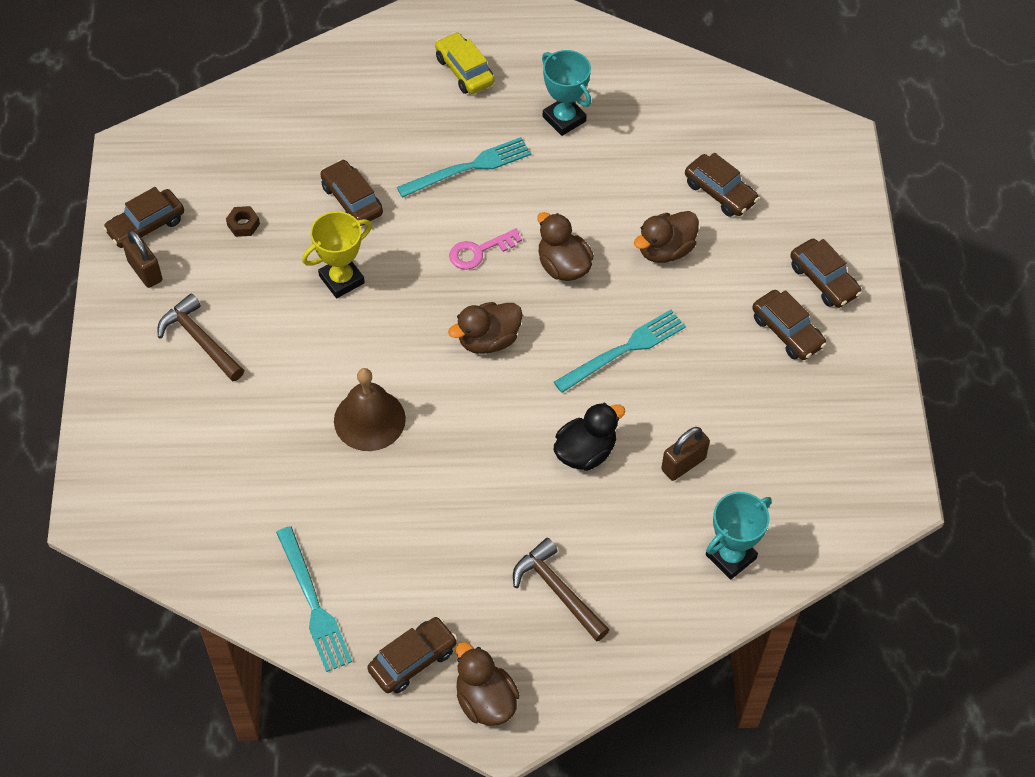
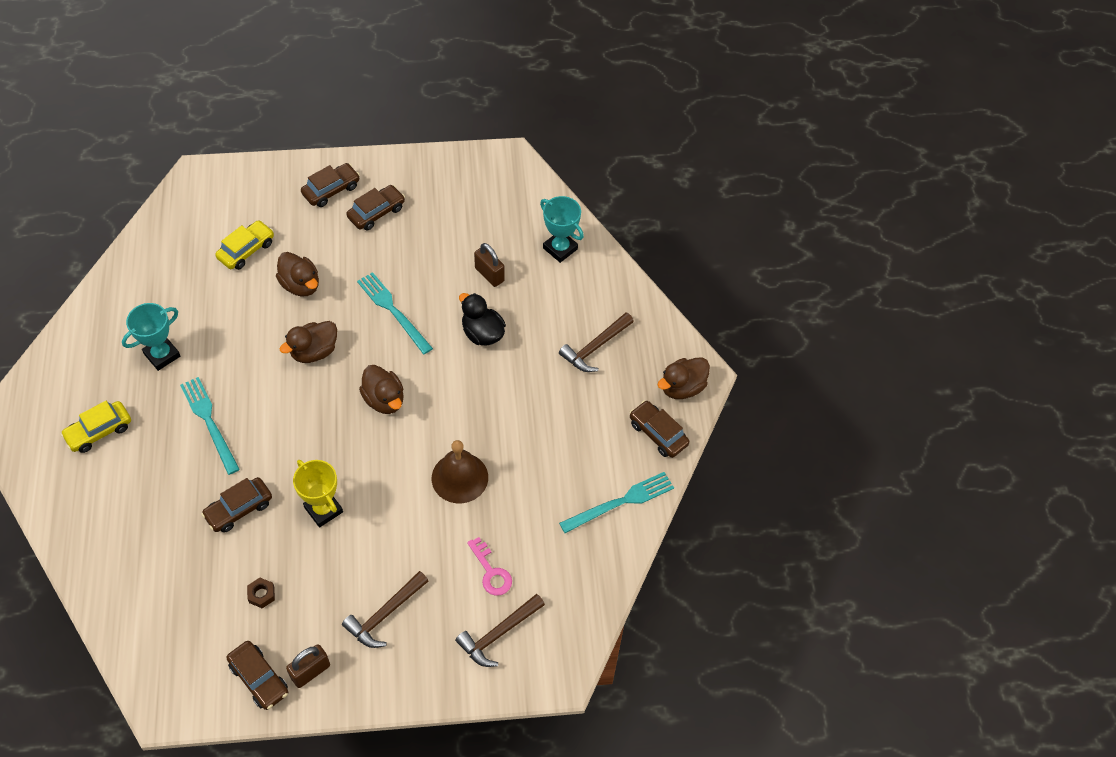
camera: 95 degrees left, 0 degrees up
pink key [449,229,522,270] -> pink key moved to [467,537,512,596]
brown car [685,153,759,217] -> yellow car [215,220,274,270]
none -> brown hammer [455,594,545,667]

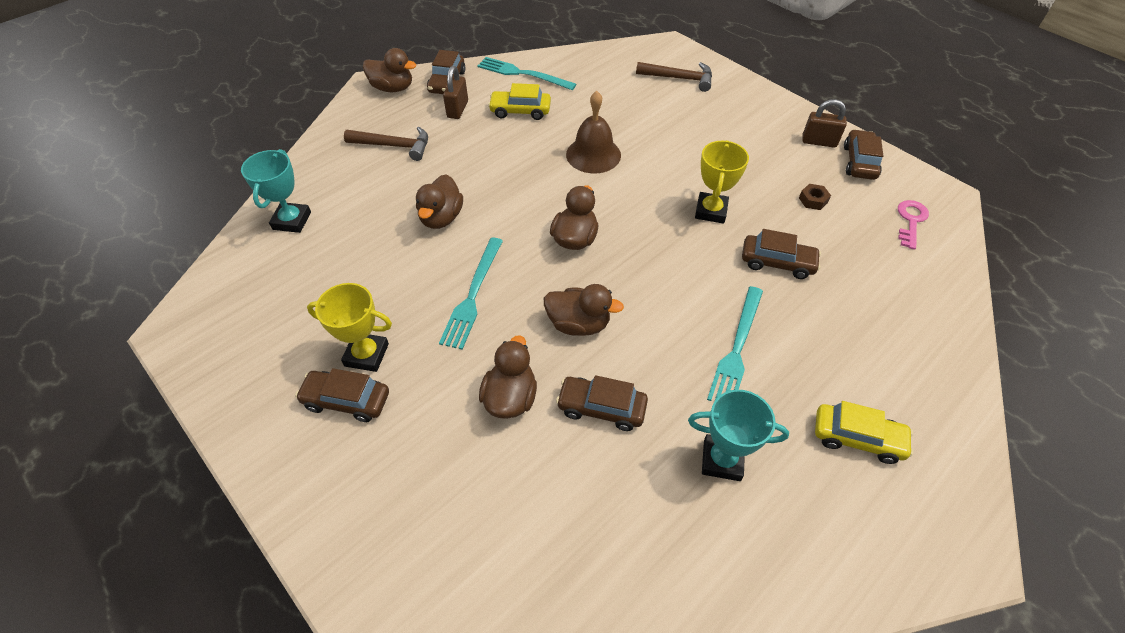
camera: 125 degrees left, 5 degrees down
yellow car [215,220,274,270] -> yellow car moved to [488,83,551,120]
brown car [301,163,360,207] -> brown car moved to [556,375,648,431]
brown hammer [342,571,428,648] -> none
black duck [459,293,506,346] -> brown duck [416,174,463,229]
pink key [467,537,512,596] -> pink key moved to [898,200,929,250]
brown padlock [474,243,505,287] -> brown padlock moved to [443,66,468,119]
none -> yellow trophy [307,283,392,372]

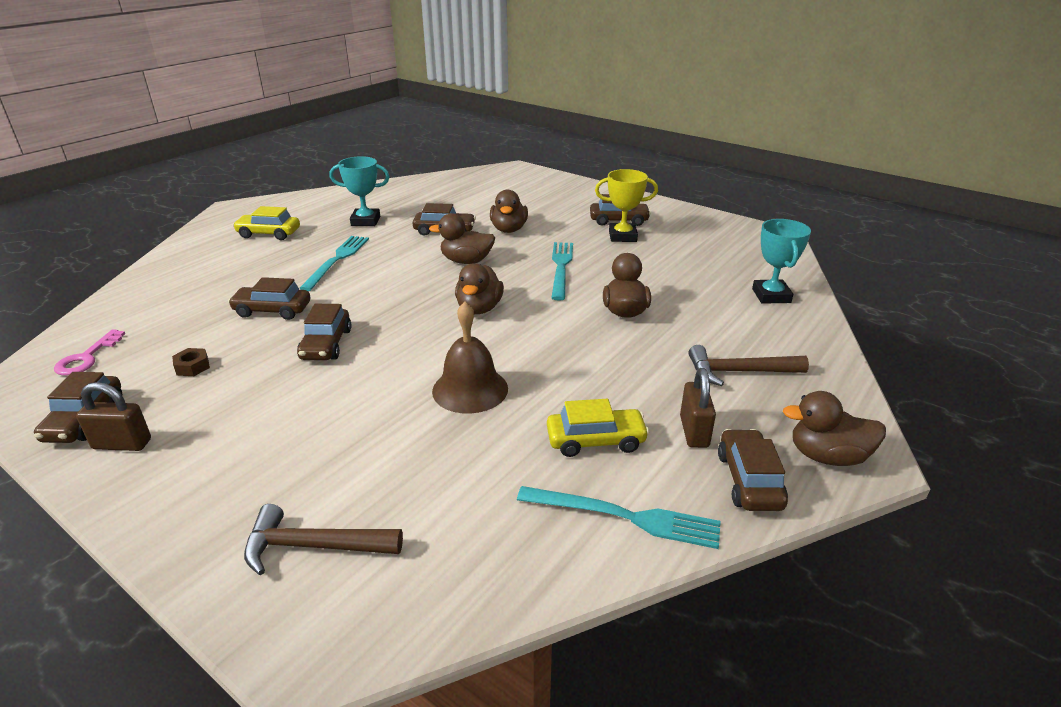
camera: 170 degrees right, 20 degrees down
yellow trophy [695,140,749,224] -> brown car [297,304,351,360]

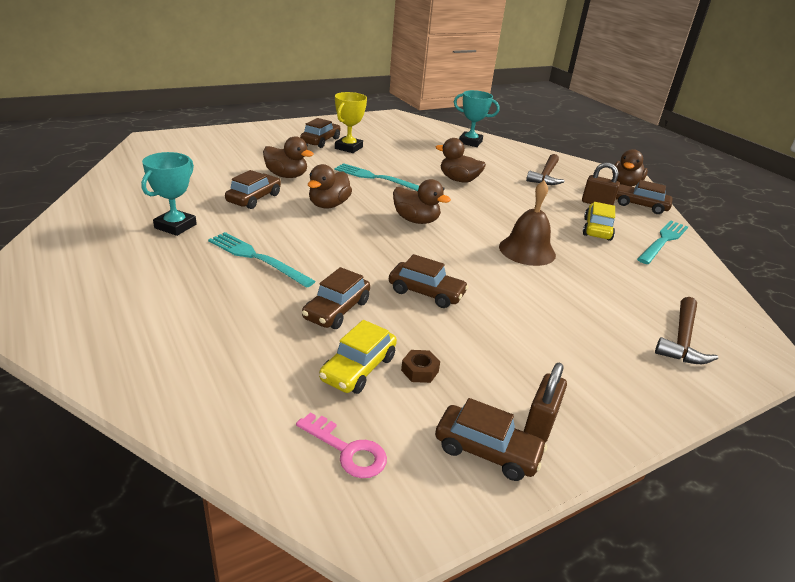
camera: 70 degrees left, 0 degrees up
yellow car [233,206,300,240] -> yellow car moved to [319,320,397,394]

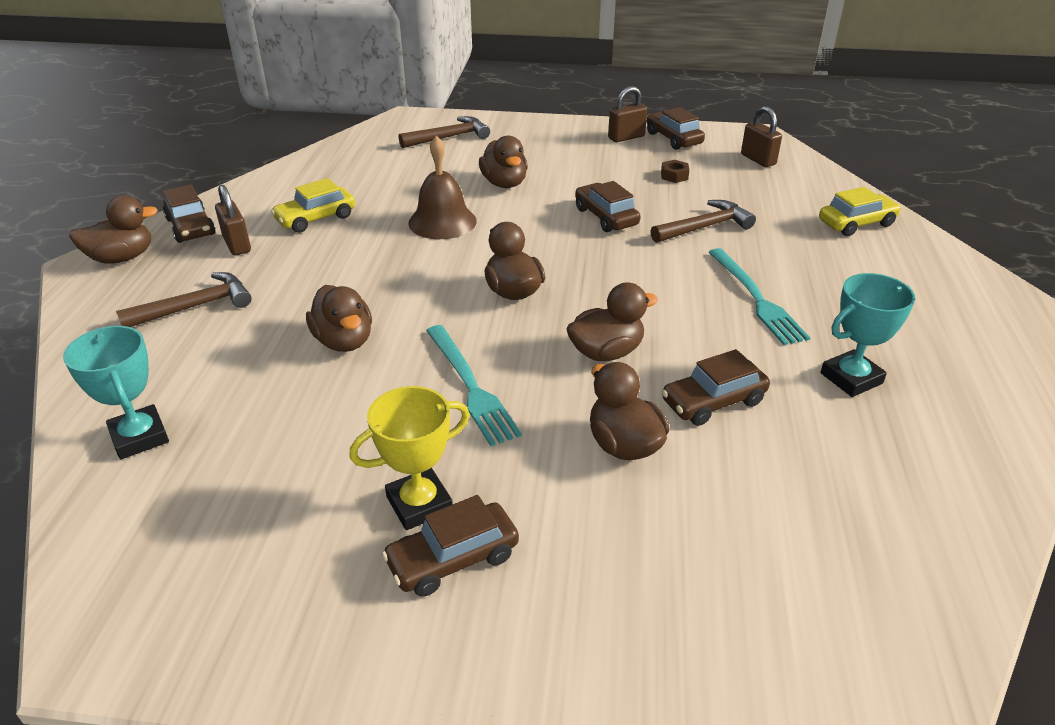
camera: 140 degrees left, 5 degrees up
pink key [296,412,387,478] -> brown padlock [741,106,782,167]
brown car [302,267,370,329] -> brown hammer [650,200,756,243]
yellow car [319,320,397,394] -> yellow car moved to [819,187,901,236]
turquoise fork [637,221,688,264] -> none
none -> brown duck [479,135,528,188]

